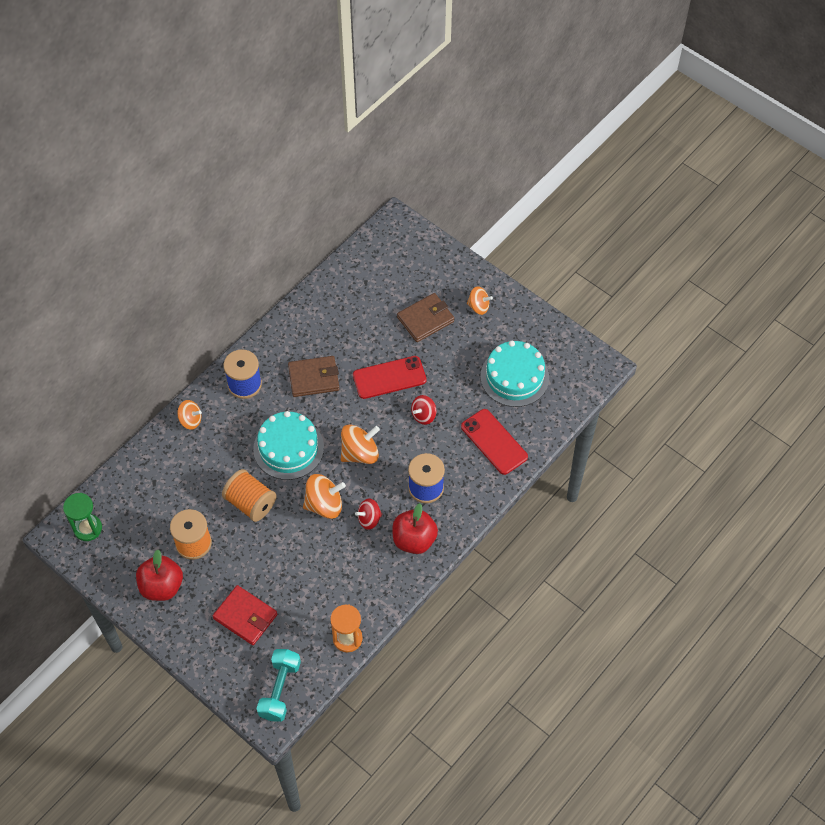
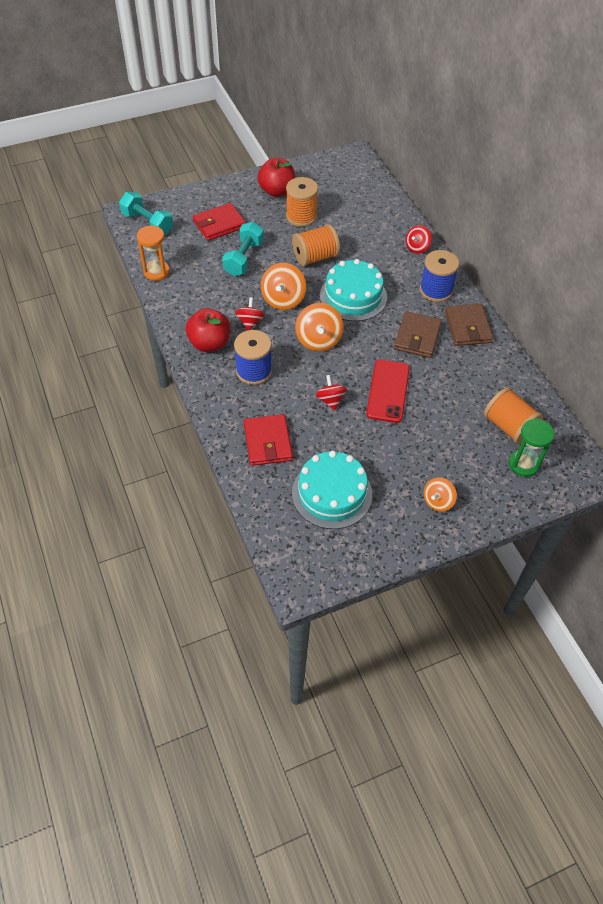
camera: 115 degrees right, 5 degrees down
green hourglass [63,493,102,541] -> green hourglass moved to [509,418,554,477]
orange spinning top [177,400,202,430] -> red spinning top [406,225,432,254]
brown wallet [397,293,455,342] -> brown wallet moved to [445,304,493,346]
red phone [461,409,528,475] -> red wallet [244,414,293,466]
none -> turquoise dumbbell [222,222,264,276]
none -> orange spool [484,387,543,444]

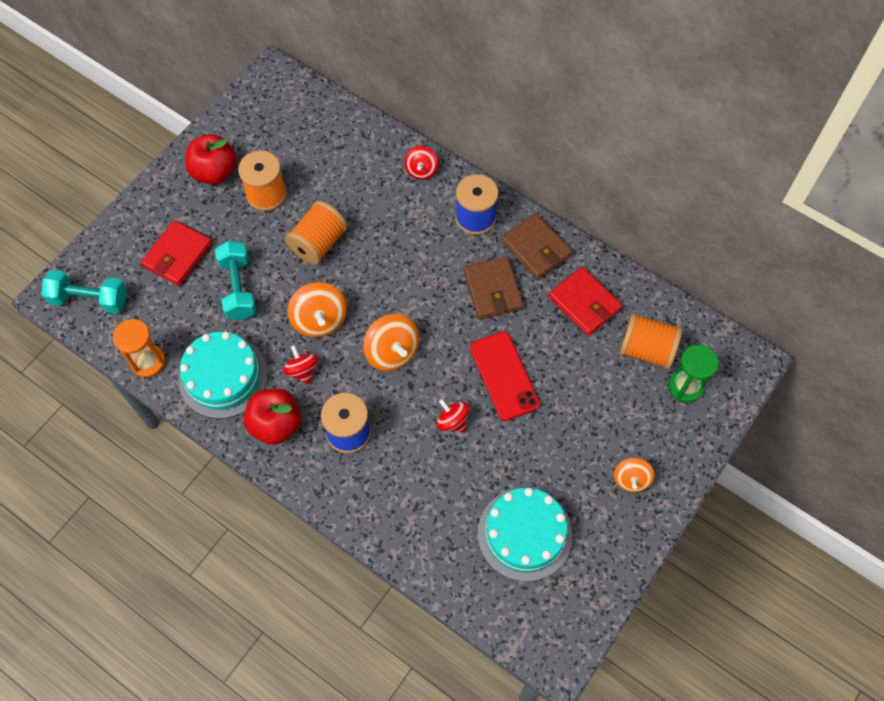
camera: 30 degrees left, 10 degrees up
red wallet [244,414,293,466] -> red wallet moved to [548,267,622,336]
turquoise cake [320,259,387,321] -> turquoise cake moved to [179,332,268,419]

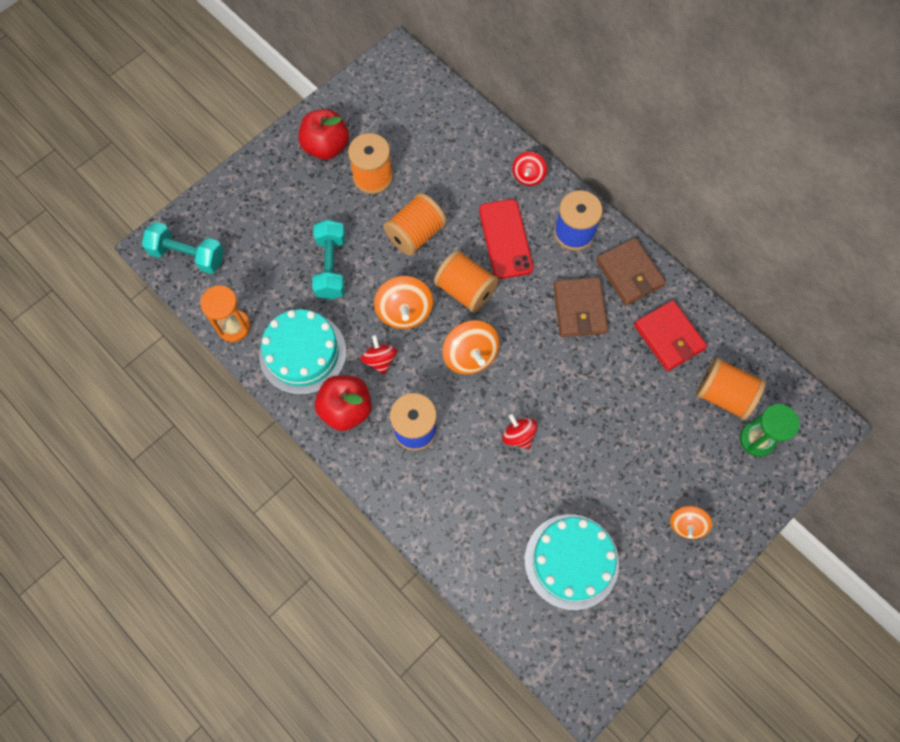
camera: 10 degrees right, 5 degrees up
red wallet [141,220,212,286] -> none
red phone [470,332,540,421] -> red phone moved to [479,199,533,279]
none -> orange spool [434,250,499,313]

